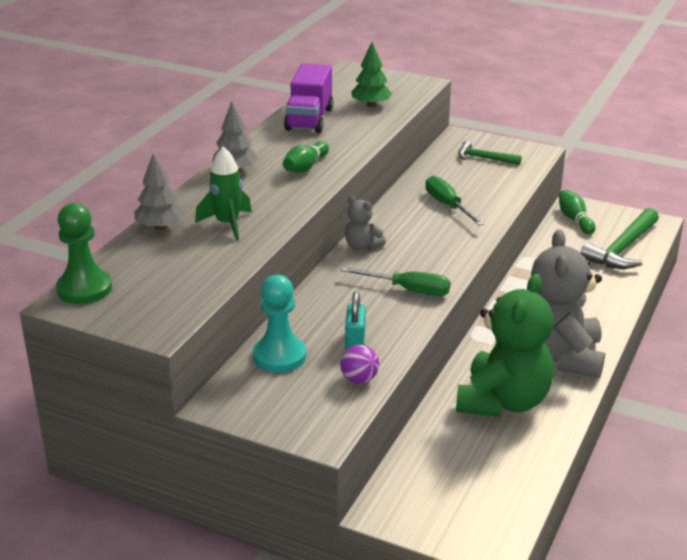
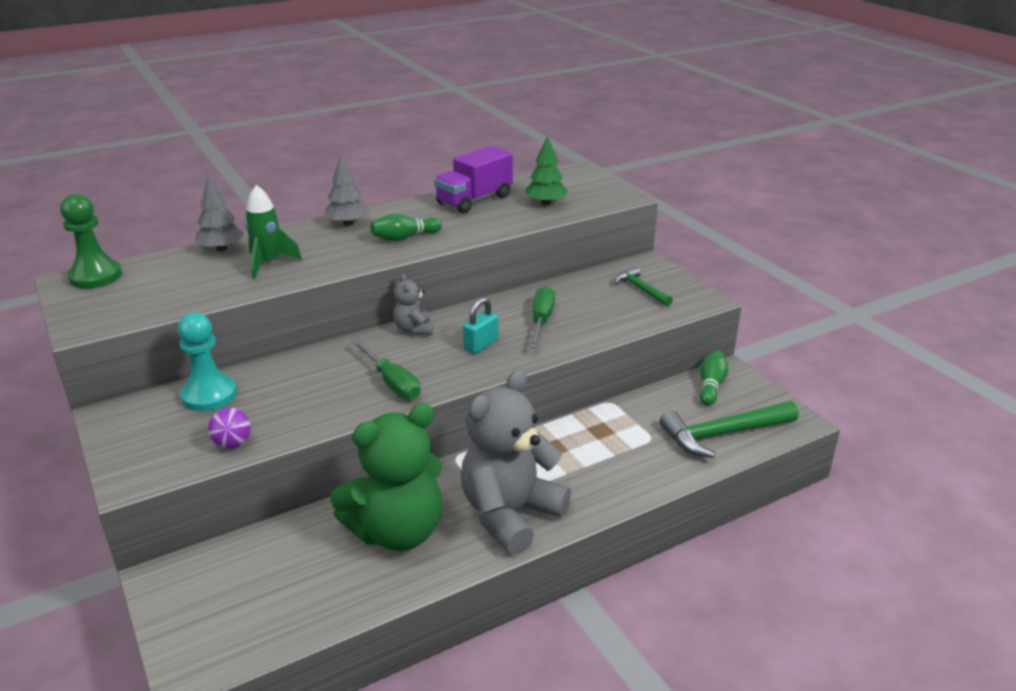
camera: 35 degrees right, 0 degrees up
turquoise padlock [345,291,366,350] -> turquoise padlock moved to [463,297,498,354]

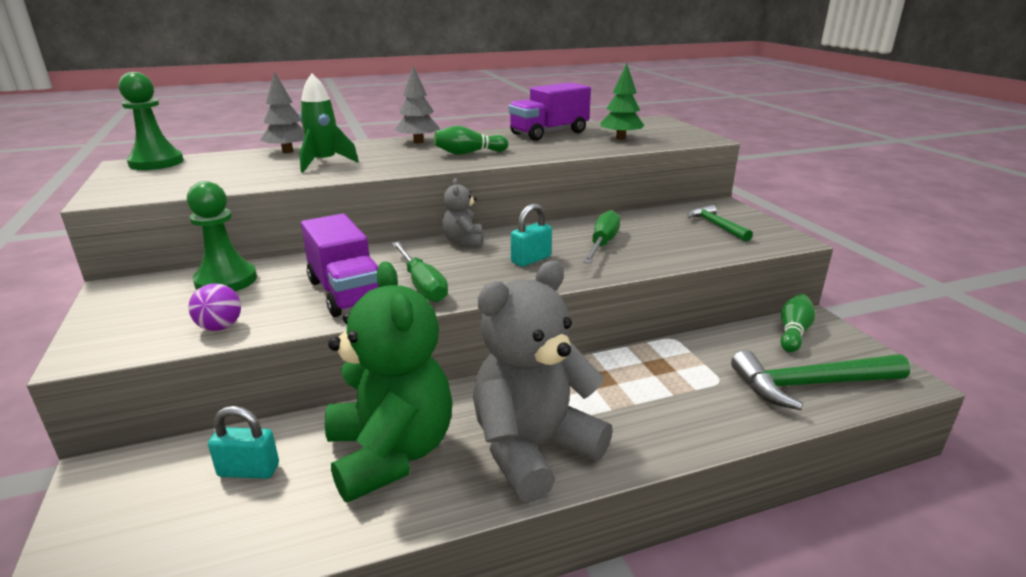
camera: 10 degrees right, 5 degrees down
turquoise pawn [177,312,237,411] -> green pawn [187,181,257,291]
green teddy bear [330,403,442,551] -> green teddy bear turned 90 degrees counterclockwise [325,262,453,503]
none -> turquoise padlock [208,406,279,479]
none -> purple truck [301,214,379,317]

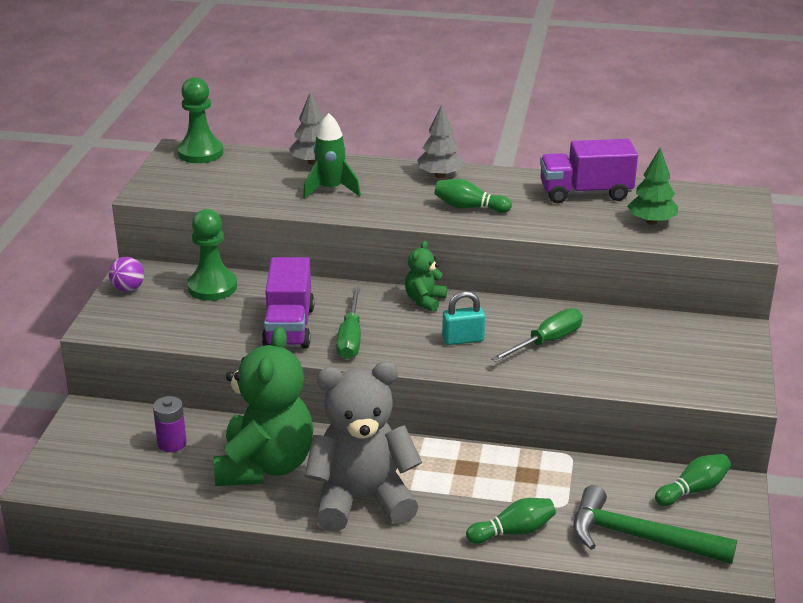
camera: 30 degrees right, 5 degrees up
purple ball [188,283,241,331] -> purple ball moved to [109,257,144,292]
turquoise padlock [208,406,279,479] -> purple battery [153,396,187,452]
grey teddy bear [442,178,483,247] -> green teddy bear [405,241,447,312]
green hammer [687,204,753,242] -> none
none -> green bowling pin [466,498,556,544]

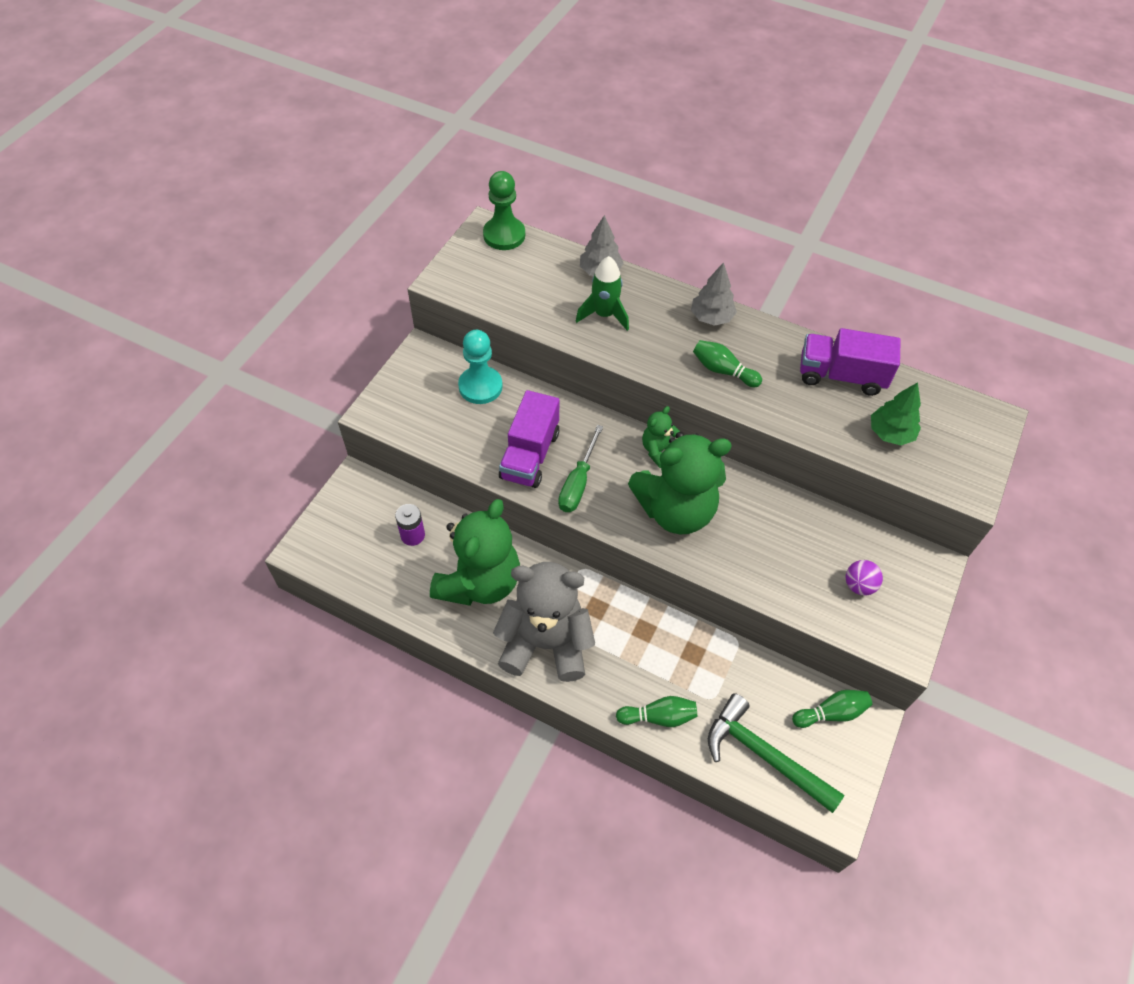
camera: 15 degrees right, 25 degrees up
purple ball [109,257,144,292] -> purple ball moved to [846,560,883,596]
green pawn [187,209,237,301] -> turquoise pawn [458,330,503,404]
turquoise padlock [442,291,485,345] -> green teddy bear [628,432,732,535]
green screwdriver [491,308,583,362] -> none

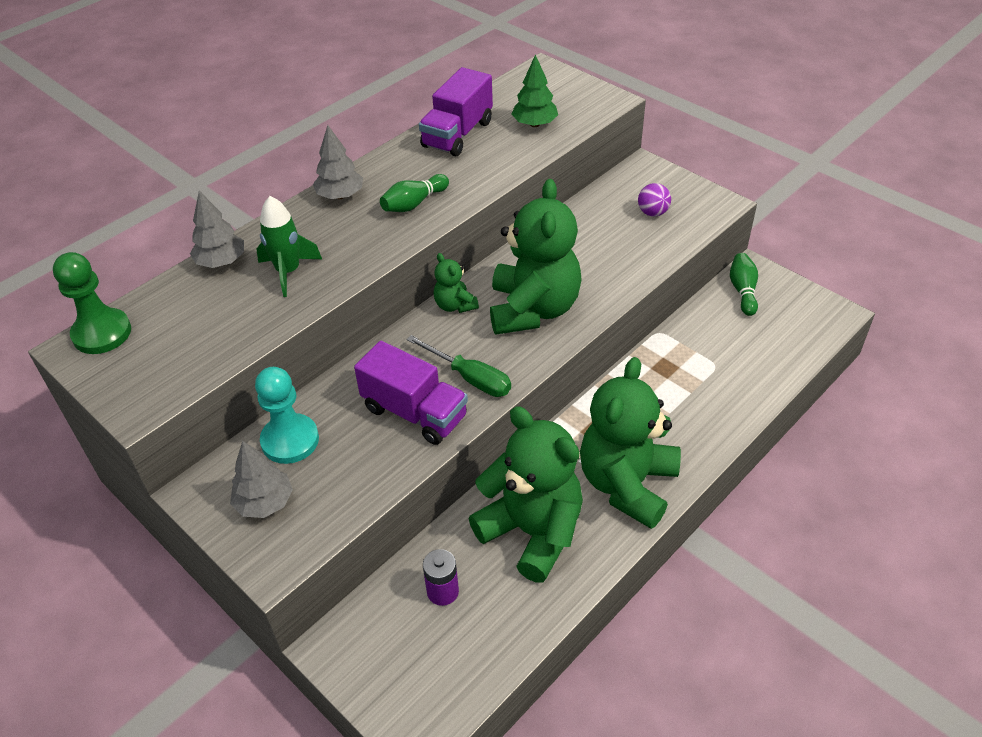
camera: 70 degrees left, 10 degrees down
grey teddy bear [493,562,595,682] -> green teddy bear [580,357,681,529]
green bowling pin [616,696,698,727] -> none
green hammer [708,693,844,813] -> none
none -> grey tree [230,441,293,518]

